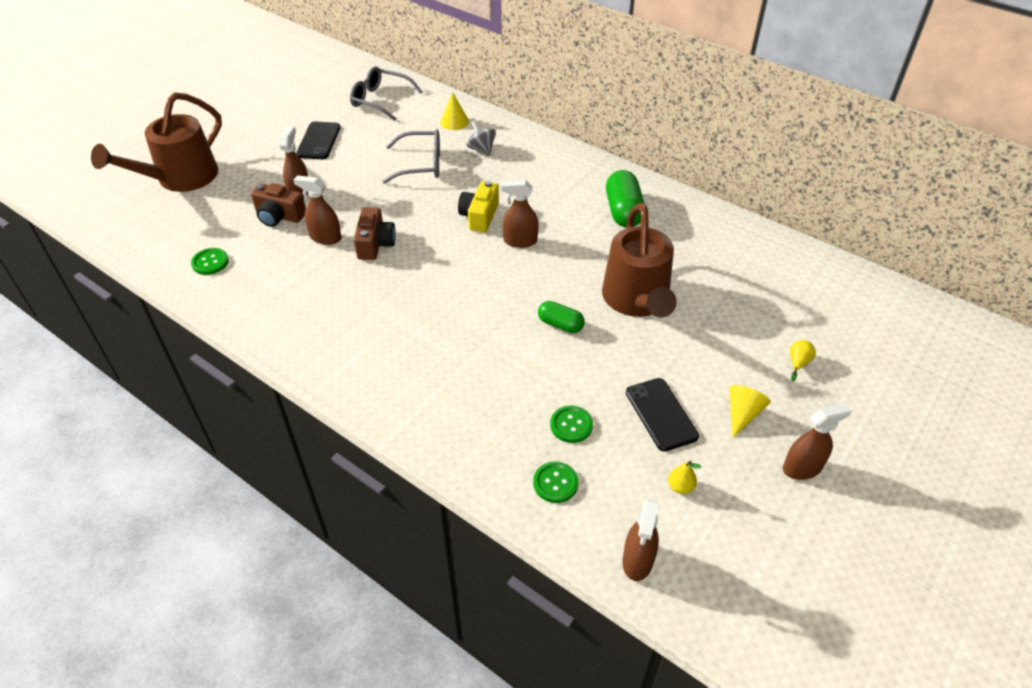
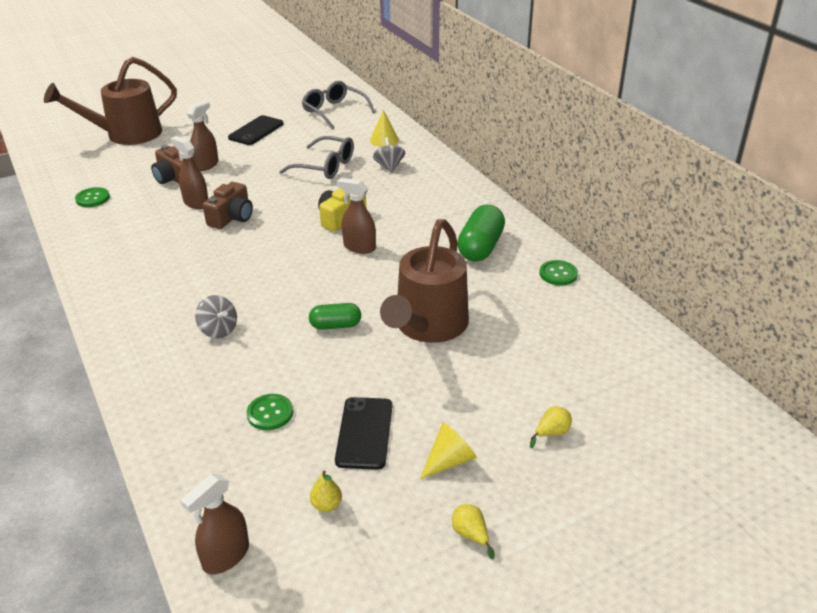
camera: 25 degrees right, 10 degrees down
green button [533,462,578,503] -> green button moved to [539,260,578,285]
green capsule [538,301,585,333] -> green capsule turned 60 degrees counterclockwise [309,303,361,330]
brown spray bottle [783,403,852,480] -> yellow pear [452,504,495,559]
none -> grey spinning top [195,295,237,338]

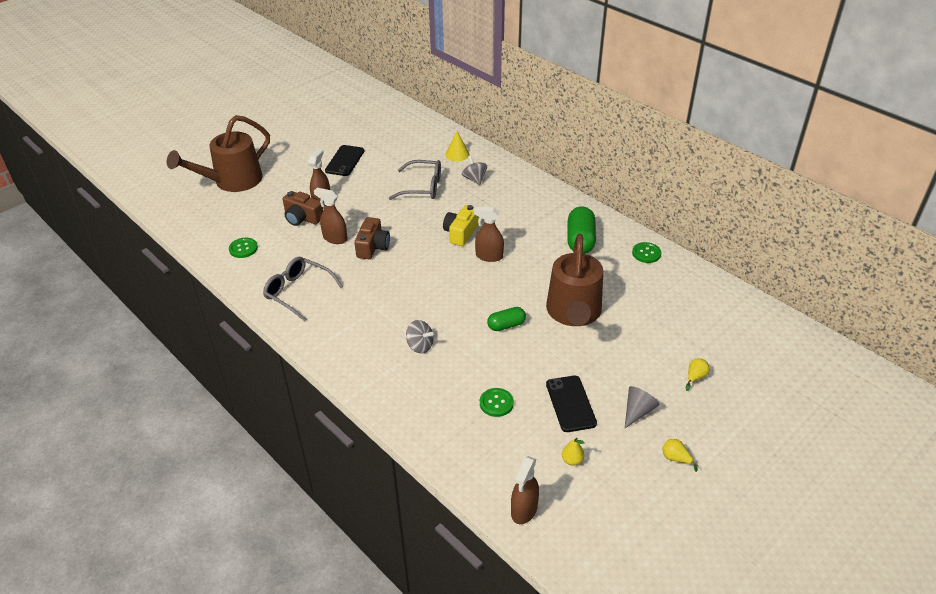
camera: 15 degrees left, 5 degrees up
grey glasses [302,81,375,129] -> grey glasses moved to [263,257,343,321]
yellow cone [420,422,477,479] -> grey cone [624,386,660,429]

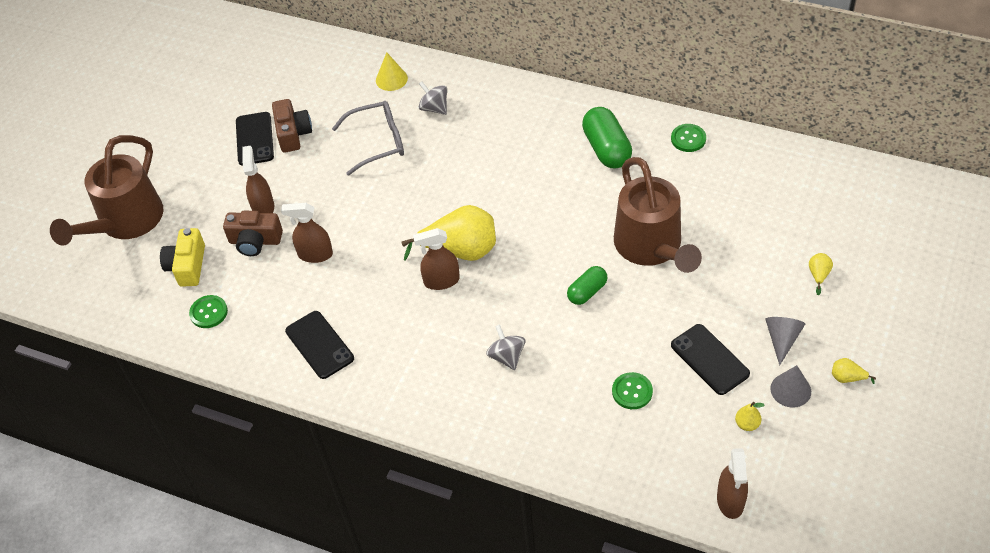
camera: 20 degrees left, 10 degrees up
grey glasses [263,257,343,321] -> black phone [285,311,354,379]
brown camera [354,217,390,259] -> brown camera moved to [272,99,312,153]
grey spinning top [406,320,434,354] -> grey spinning top turned 120 degrees counterclockwise [486,324,525,370]
yellow camera [443,205,479,246] -> yellow camera moved to [160,228,205,287]
brown spray bottle [474,207,504,262] -> brown spray bottle moved to [413,228,460,290]
none -> yellow pear [401,205,496,261]
none -> grey cone [770,365,811,408]

